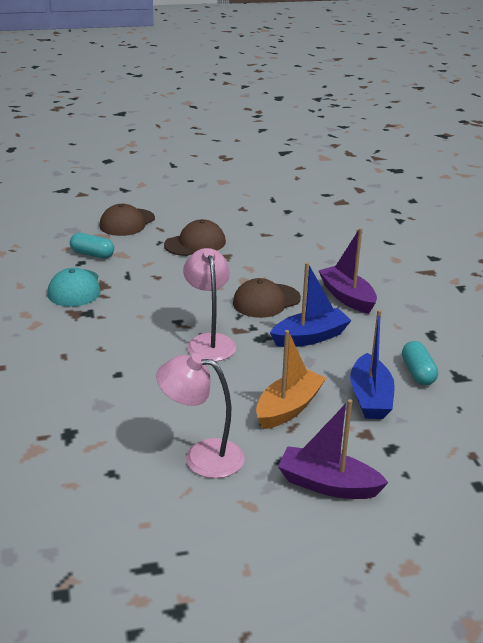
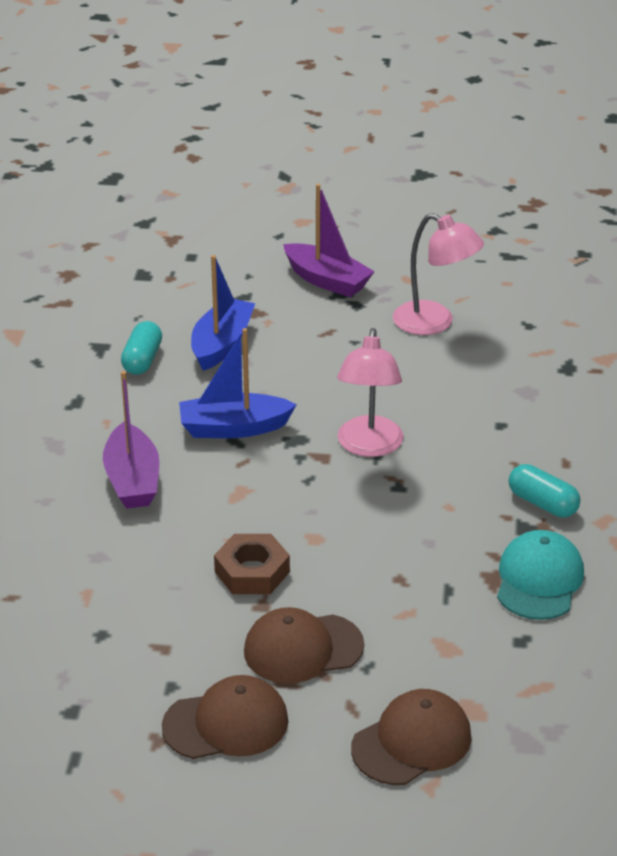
camera: 160 degrees left, 5 degrees up
turquoise capsule [70,233,114,259] -> turquoise capsule moved to [509,464,581,517]
brown cap [233,278,301,318] -> brown cap moved to [162,675,288,759]
orange boat [256,330,326,429] -> none
none -> brown nut [214,534,290,594]

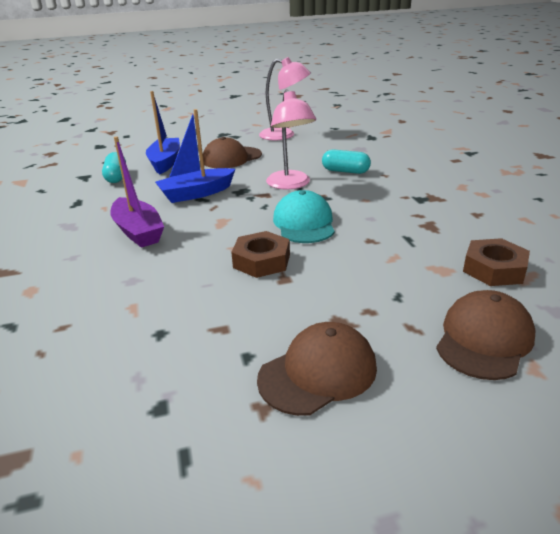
camera: 20 degrees left, 5 degrees down
brown cap [244,607,364,684] -> brown cap moved to [203,137,262,168]
purple boat [283,184,375,297] -> none
turquoise cap [497,530,584,620] -> turquoise cap moved to [273,190,335,243]
turquoise capsule [509,464,581,517] -> turquoise capsule moved to [322,149,371,174]
none -> brown nut [463,238,530,286]

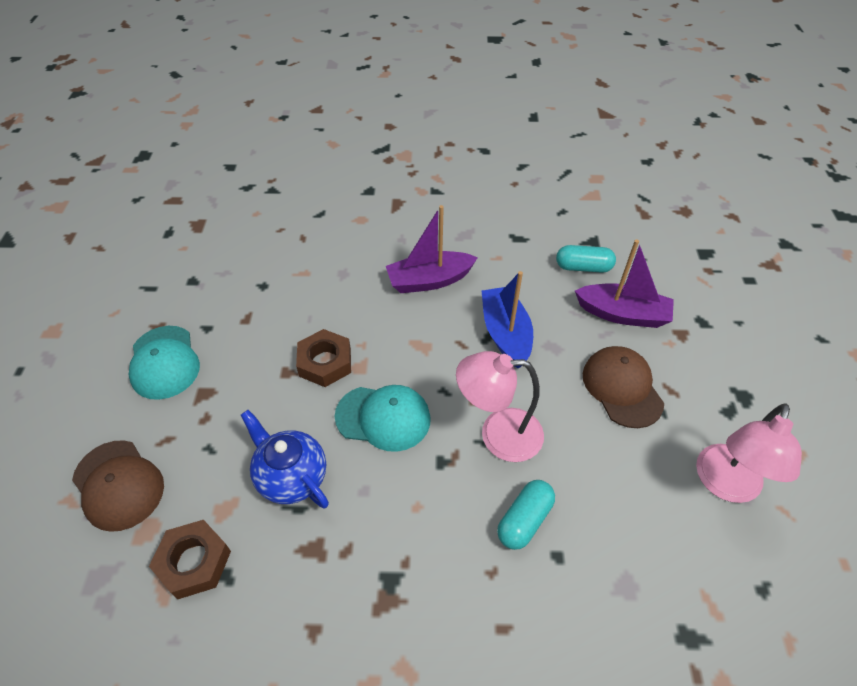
camera: 105 degrees right, 20 degrees up
blue boat [146,91,180,174] -> purple boat [575,239,674,328]
brown cap [257,322,377,416] -> turquoise cap [129,326,200,400]
none -> blue teapot [241,410,329,509]

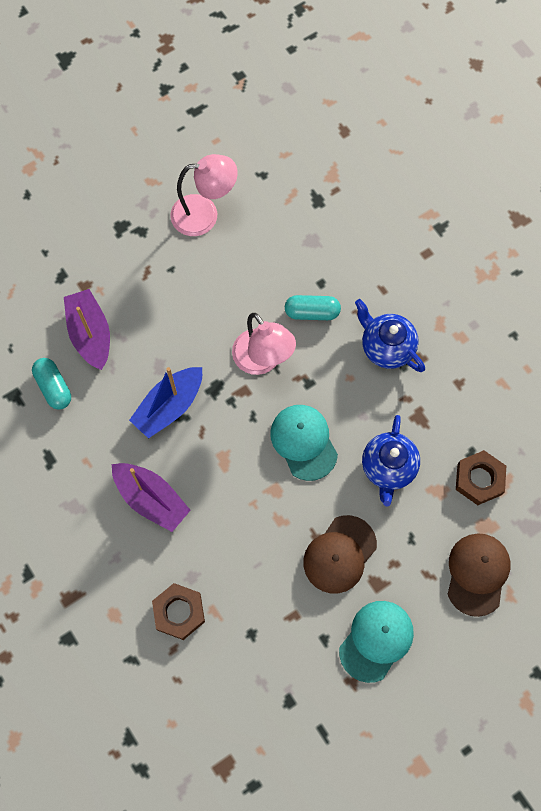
camera: 125 degrees left, 20 degrees up
brown nut [296,329,351,387] -> brown nut moved to [152,583,205,640]
brown cap [583,346,664,428] -> brown cap moved to [303,515,377,593]
none -> blue teapot [355,299,425,372]

